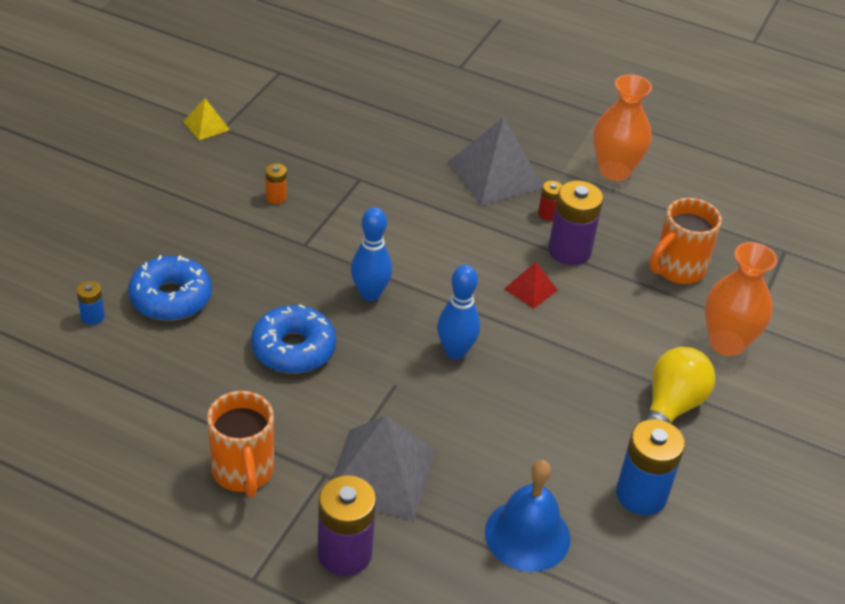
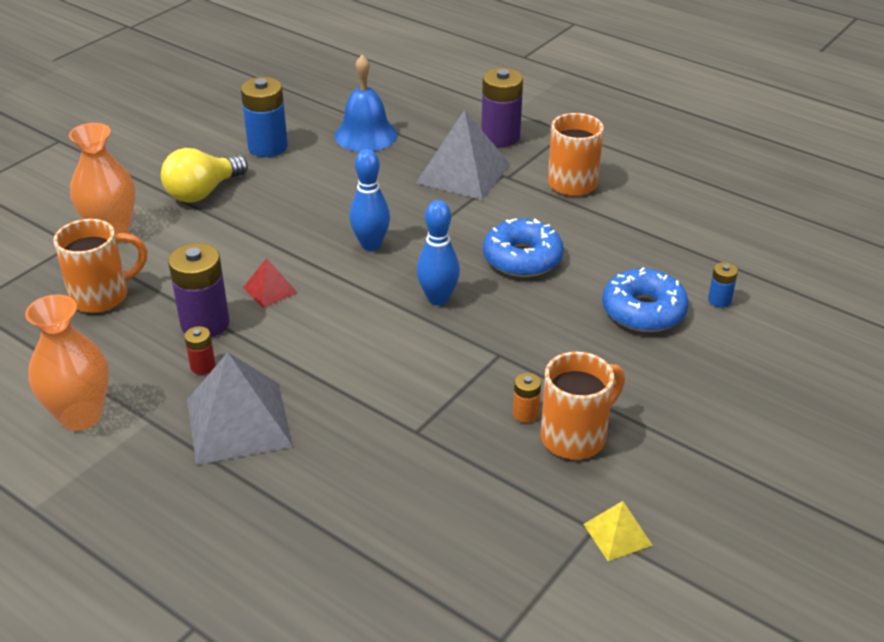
camera: 165 degrees left, 5 degrees down
none -> orange mug [541,352,625,459]

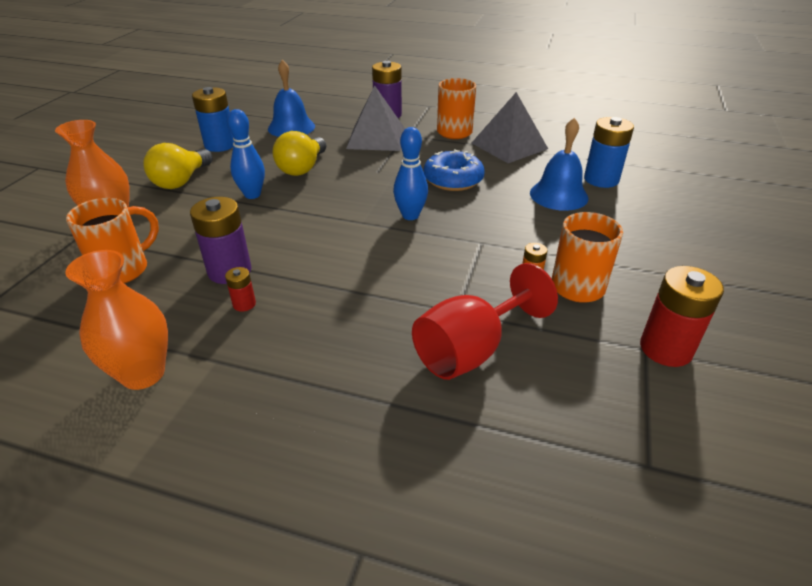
camera: 20 degrees left, 0 degrees up
grey pyramid [187,352,293,465] -> grey pyramid moved to [472,92,548,163]
red pyramid [243,258,298,308] -> none
blue bowling pin [349,149,390,251] -> blue bowling pin moved to [227,109,265,199]
yellow pyramid [583,501,653,561] -> red battery [640,266,724,367]
blue donut [602,268,689,332] -> blue bell [530,118,588,211]
blue battery [708,262,738,308] -> blue battery [584,117,634,188], size x2.04
none -> yellow light bulb [273,131,326,176]
none -> red goblet [412,263,558,380]

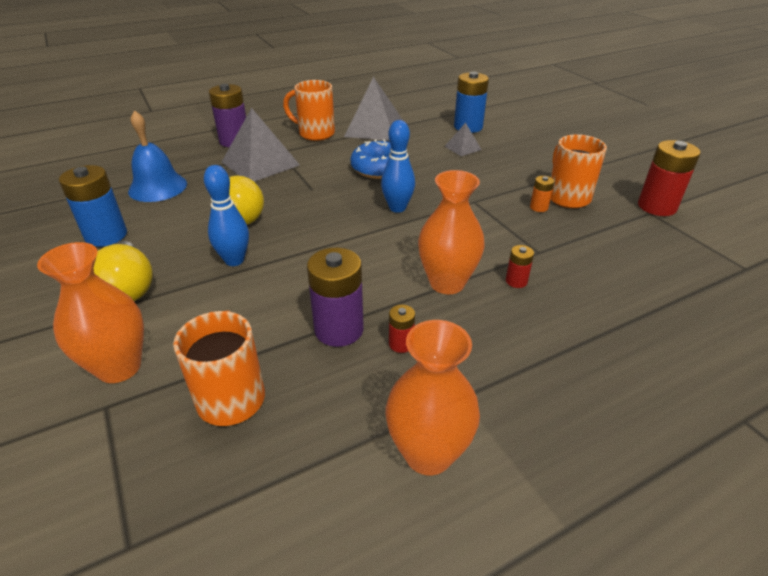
camera: 45 degrees left, 0 degrees up
red goblet [412,263,558,380] -> none
blue bell [530,118,588,211] -> grey pyramid [444,123,482,156]
none -> orange vase [418,170,485,294]
none -> red battery [506,245,534,288]

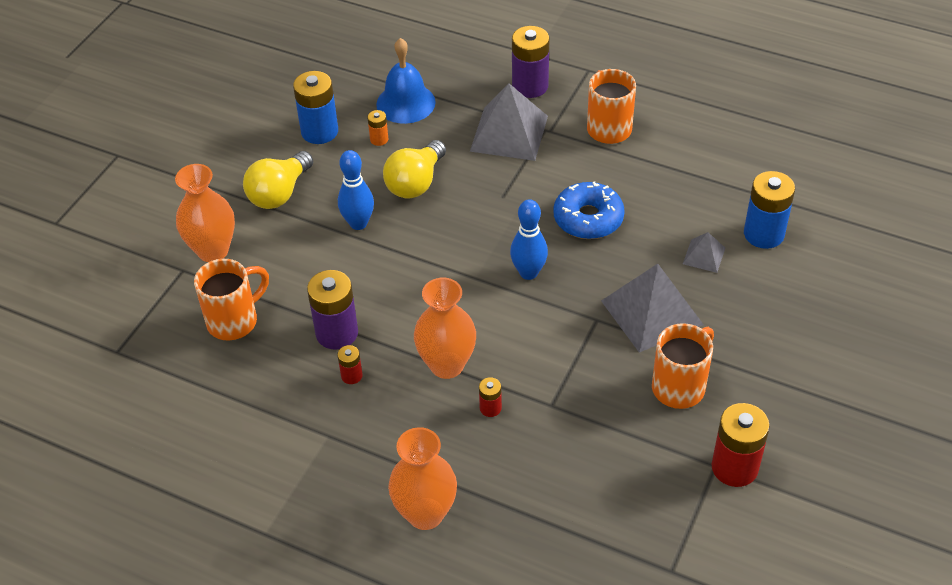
camera: 55 degrees right, 10 degrees up
grey pyramid [344,77,403,140] -> grey pyramid moved to [601,264,704,353]
orange vase [386,320,480,475] -> orange vase moved to [388,427,457,530]
orange battery [530,176,554,212] -> orange battery moved to [367,110,388,146]

